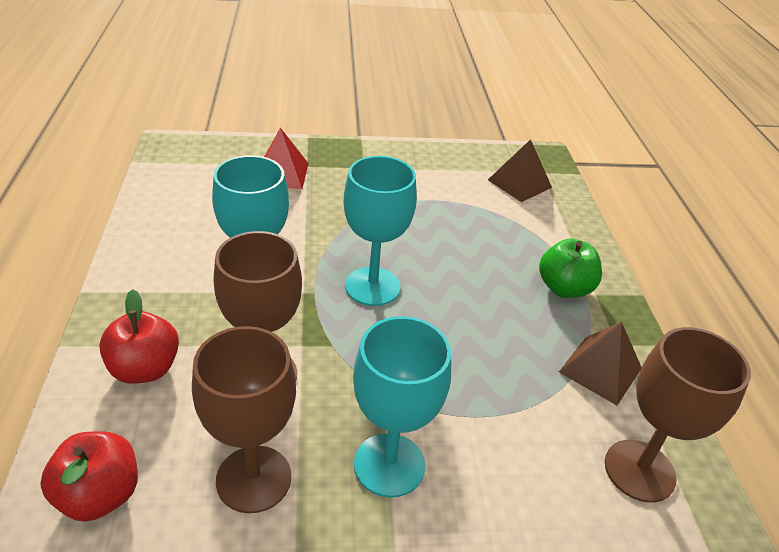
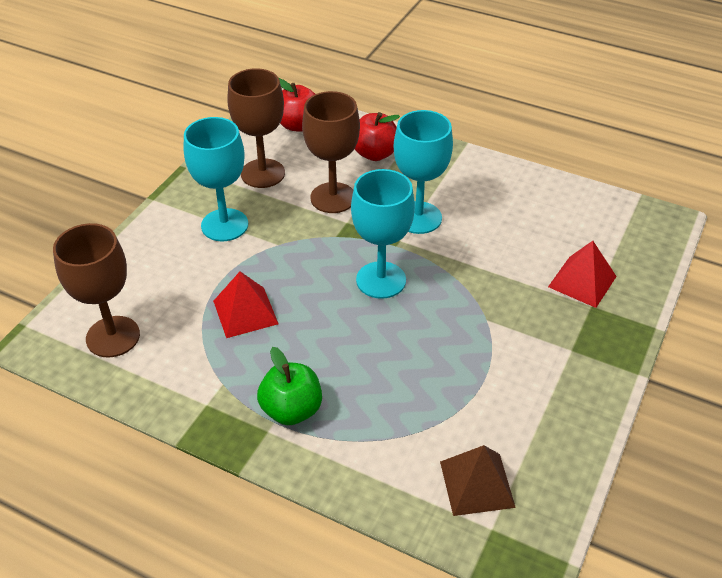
camera: 125 degrees right, 5 degrees up
brown pyramid [559,322,642,405] -> none
none -> red pyramid [213,271,279,338]

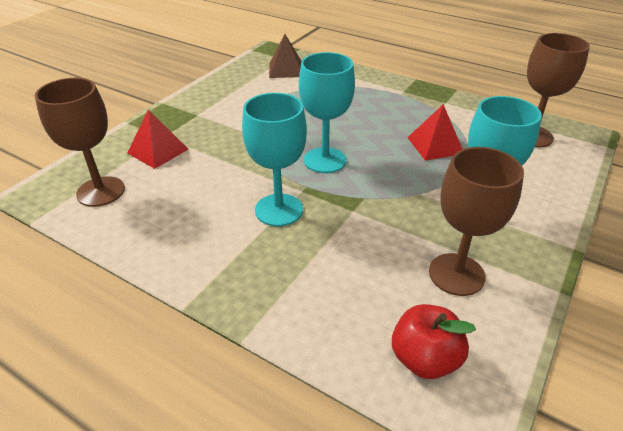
camera: 175 degrees left, 5 degrees down
green apple [257,347,322,425] -> none
brown goblet [302,91,360,213] -> brown goblet moved to [35,78,125,207]
red apple [355,112,400,161] -> none

